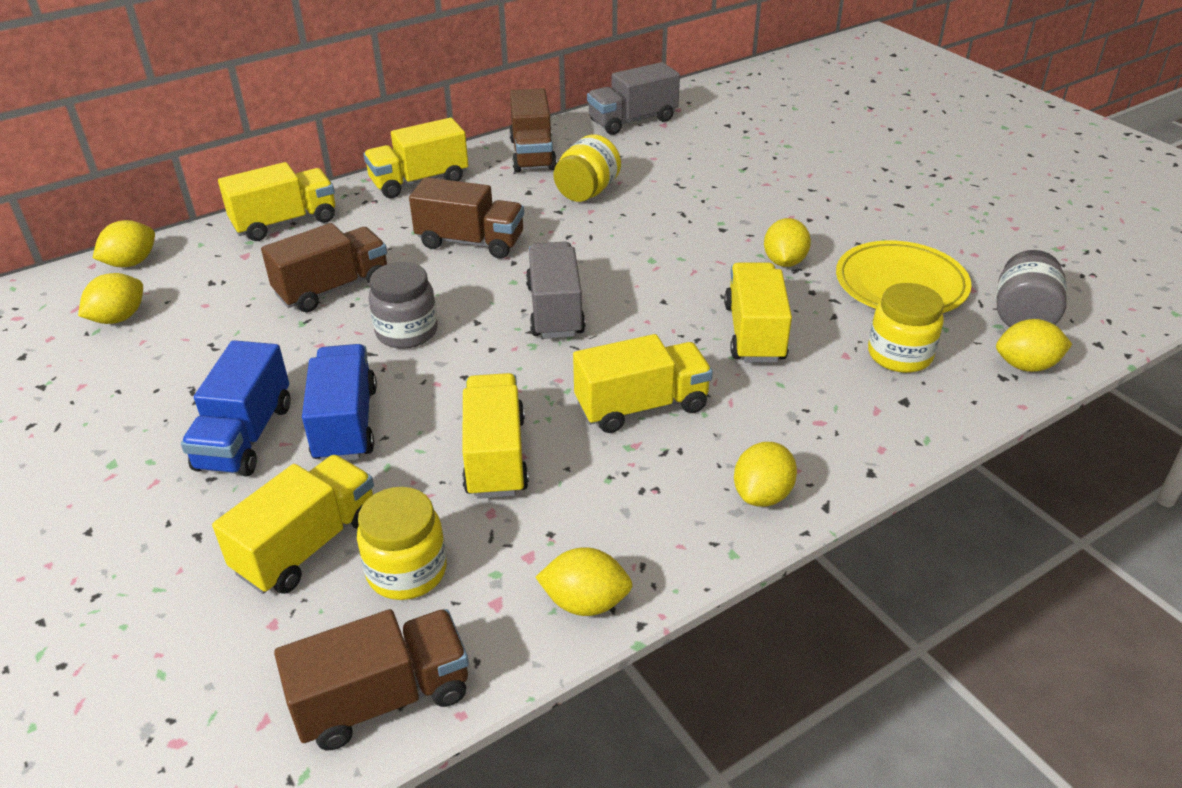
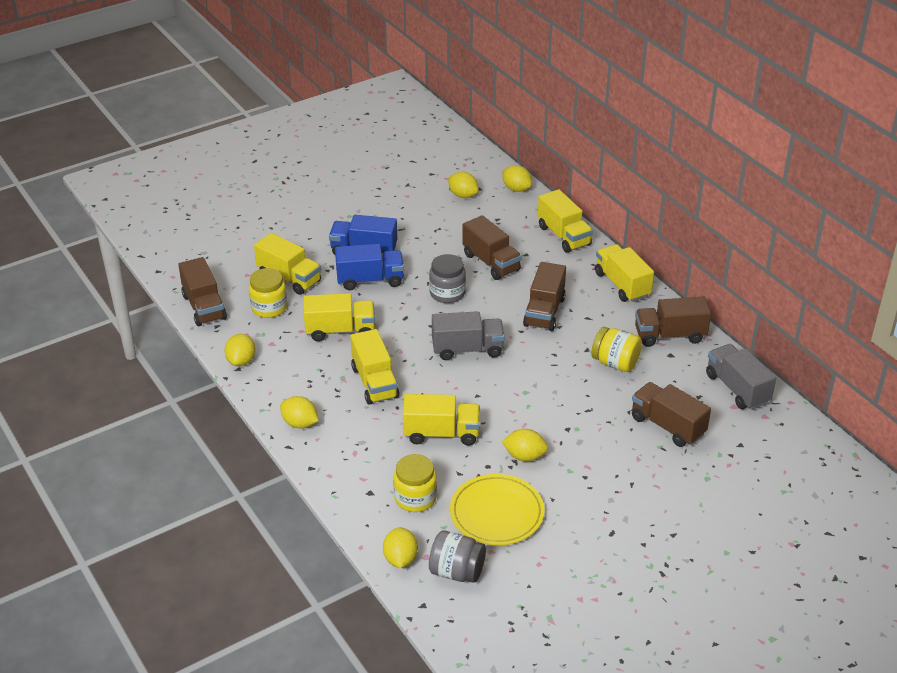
camera: 90 degrees right, 0 degrees up
none -> brown truck [632,382,711,447]

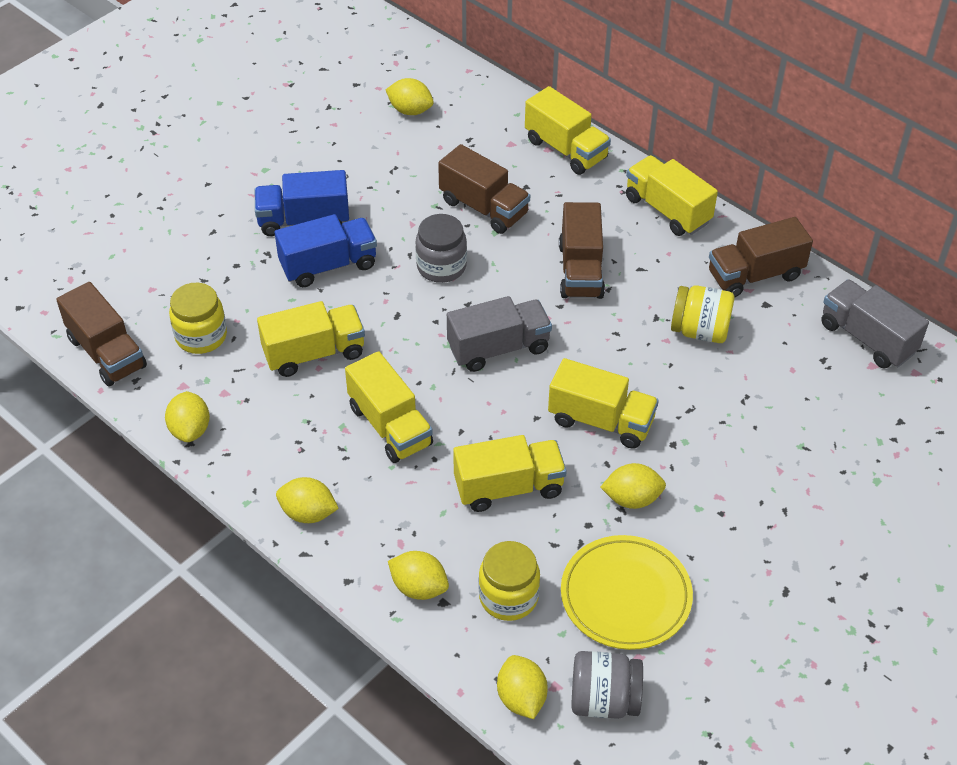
camera: 15 degrees left, 10 degrees up
yellow truck [254,233,321,295] -> yellow truck moved to [548,358,659,449]
yellow lemon [502,165,532,192] -> yellow lemon moved to [388,551,449,600]
brown truck [632,382,711,447] -> none

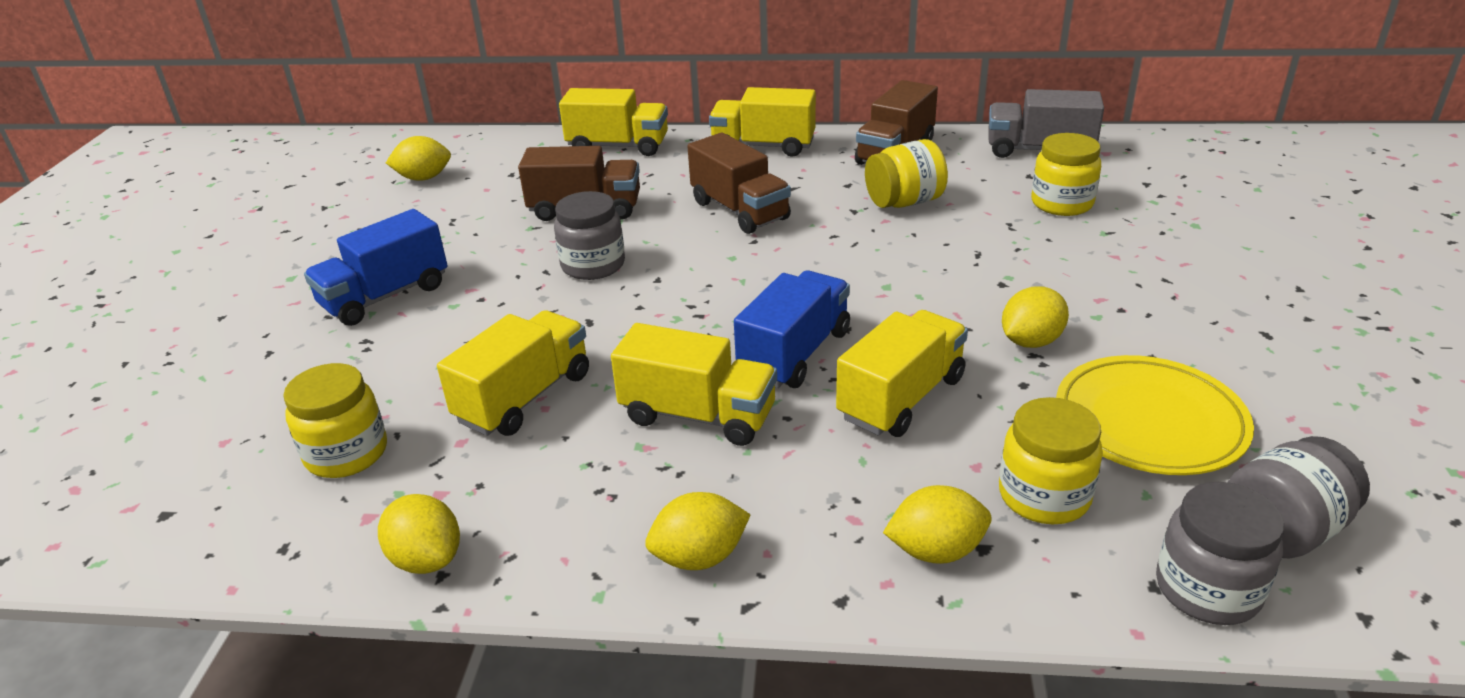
camera: 35 degrees left, 15 degrees down
brown truck [56,282,147,386] -> none
blue truck [275,214,377,287] -> blue truck moved to [734,270,850,388]
grey truck [447,296,552,372] -> none
yellow lemon [497,655,548,719] -> grey jar [1156,482,1284,625]
yellow truck [548,358,659,449] -> none
none -> yellow jar [1031,133,1101,216]

